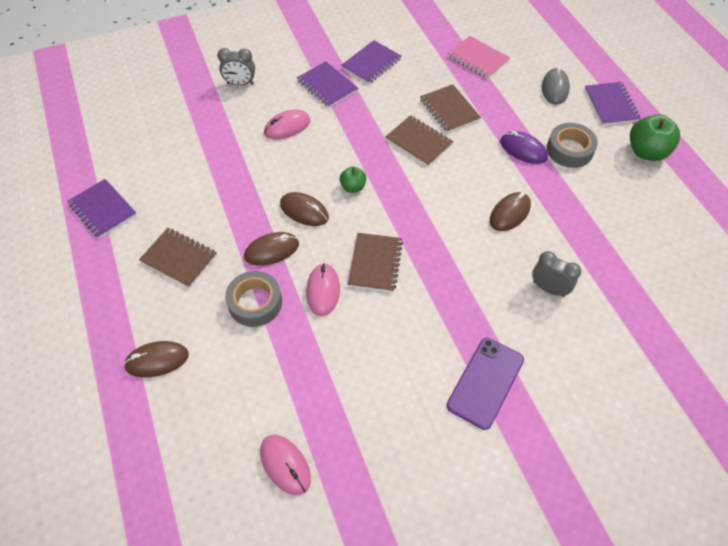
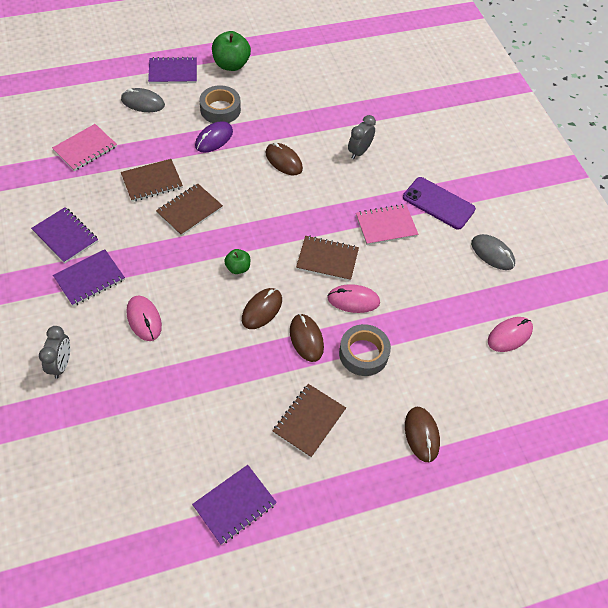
camera: 90 degrees left, 0 degrees up
none -> pink notebook [356,204,418,245]
none -> grey mouse [471,234,515,270]

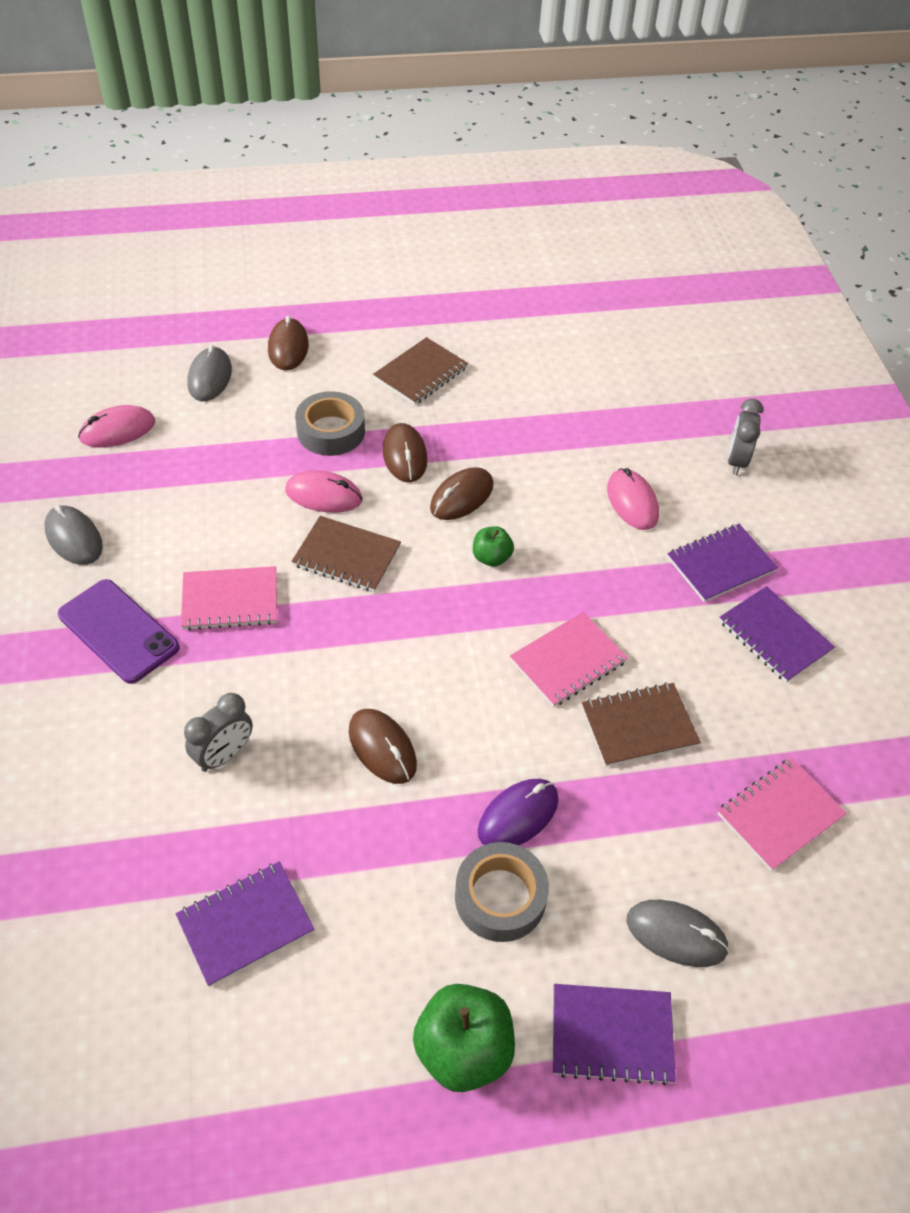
camera: 170 degrees left, 5 degrees down
brown notebook [156,183,223,236] -> pink notebook [510,612,628,707]
purple notebook [192,465,277,545] -> purple notebook moved to [176,862,314,987]
none -> grey mouse [188,345,232,401]

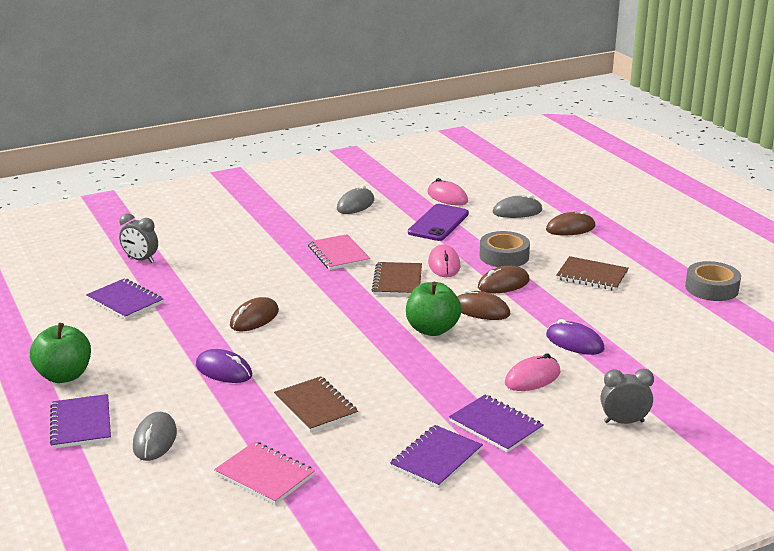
camera: 75 degrees right, 25 degrees down
purple phone [58,579,179,684] -> purple phone moved to [408,204,469,241]
grey clock [184,693,253,772] -> grey clock moved to [119,213,158,263]
grey tape [455,842,549,942] -> grey tape moved to [685,261,741,301]
green apple [473,526,514,567] -> green apple [406,282,462,336], size x1.80
pink notebook [510,612,628,707] -> none
none -> purple mouse [546,319,605,355]

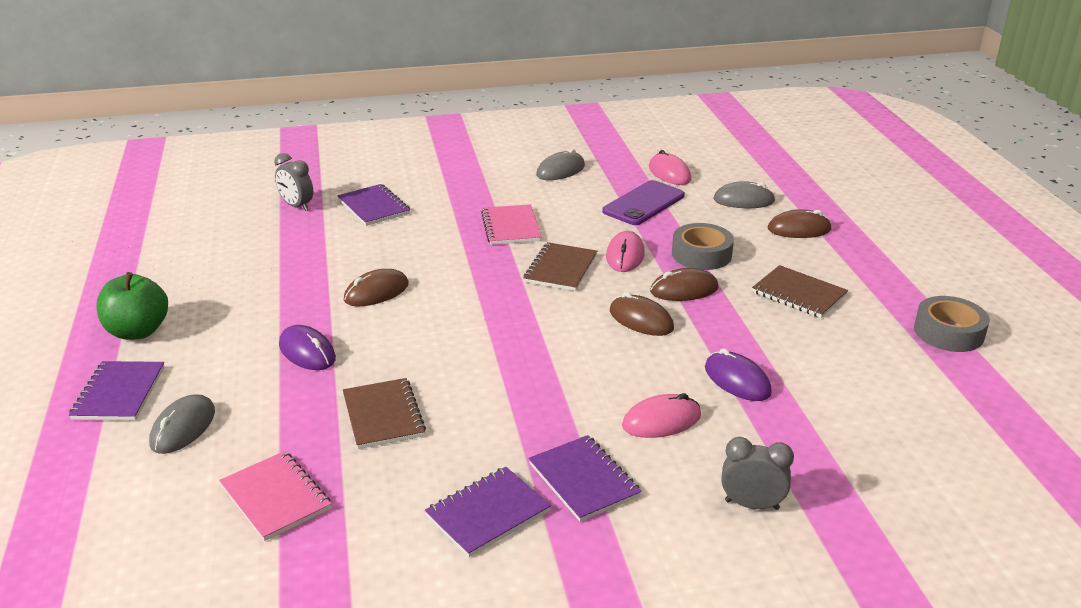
camera: 15 degrees right, 5 degrees up
purple notebook [86,278,163,320] -> purple notebook moved to [337,184,410,226]
green apple [406,282,462,336] -> none

